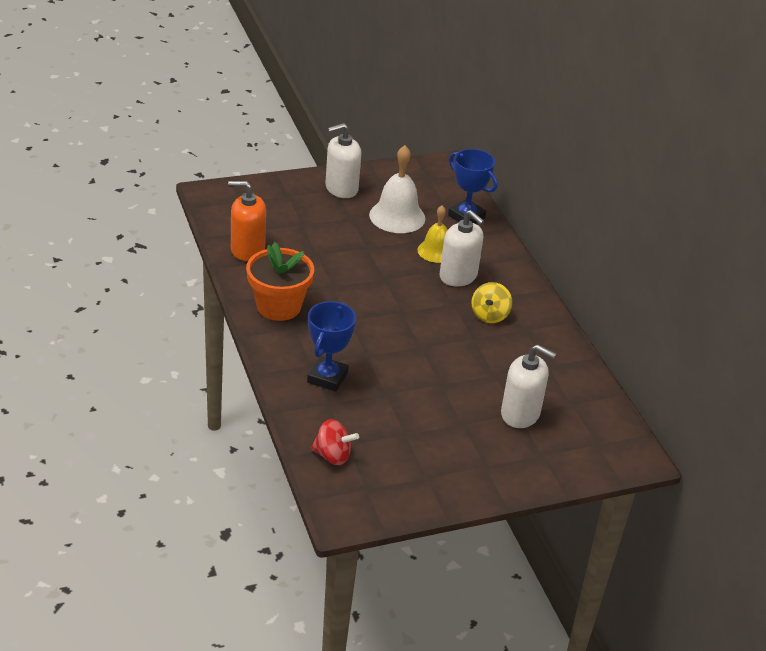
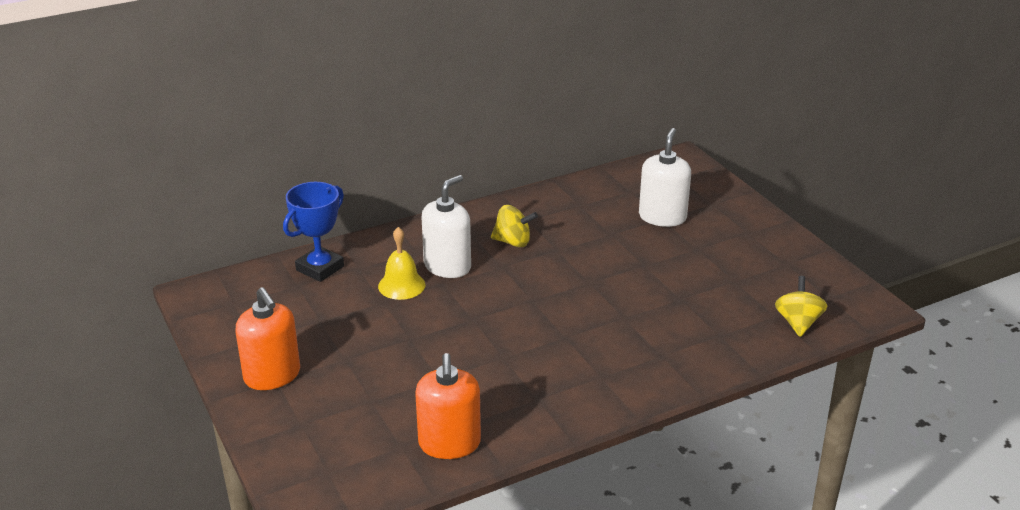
camera: 95 degrees left, 5 degrees down
orange flower pot [246,242,314,321] -> none
blue trophy [307,301,356,392] -> none
red spinning top [311,419,359,465] -> yellow spinning top [775,276,827,337]
white soap dispenser [325,123,361,198] -> orange soap dispenser [236,287,300,390]
white bell [369,145,425,233] -> none

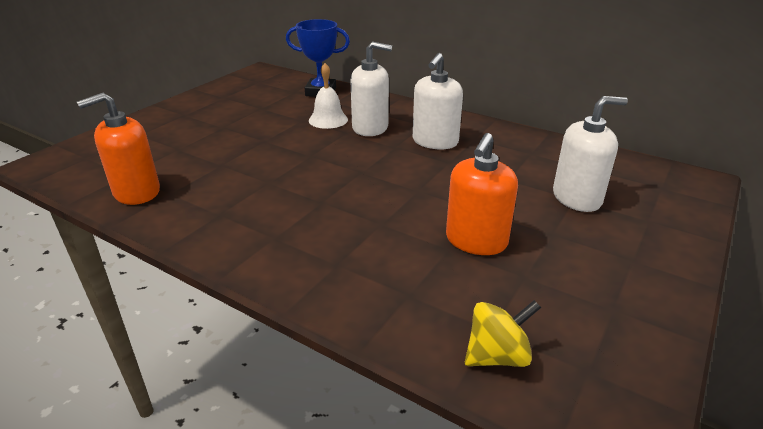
camera: 60 degrees right, 0 degrees up
orange soap dispenser [236,287,300,390] -> orange soap dispenser moved to [446,133,518,255]
yellow bell [378,227,425,300] -> white bell [309,63,348,129]
yellow spinning top [491,205,538,248] -> white soap dispenser [413,53,463,149]

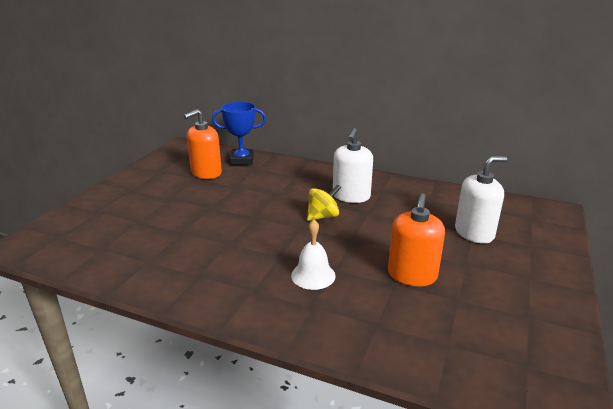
camera: 10 degrees left, 5 degrees down
orange soap dispenser [77,93,160,205] -> orange soap dispenser moved to [184,109,222,179]
white bell [309,63,348,129] -> white bell moved to [291,219,336,290]
white soap dispenser [350,41,392,136] -> none
yellow spinning top [465,300,541,367] -> yellow spinning top moved to [307,185,341,221]

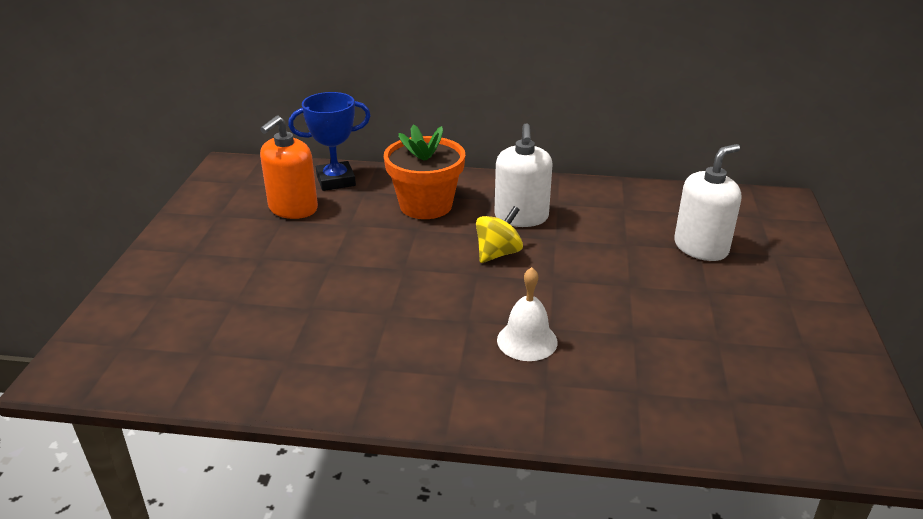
camera: 15 degrees left, 5 degrees up
orange soap dispenser [388,193,445,286] -> none
none -> orange flower pot [384,124,465,219]

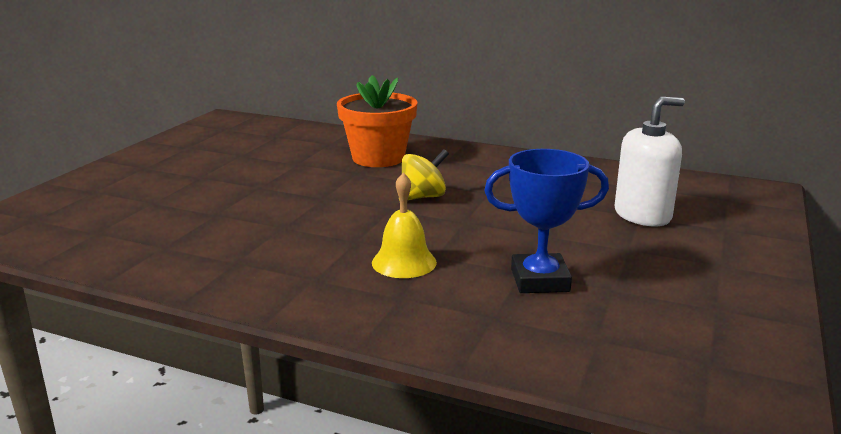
camera: 15 degrees right, 10 degrees down
orange soap dispenser [260,115,318,219] -> none
blue trophy [288,92,371,191] -> blue trophy moved to [484,149,609,293]
white soap dispenser [494,123,553,227] -> none
white bell [497,267,558,361] -> yellow bell [372,173,437,278]

